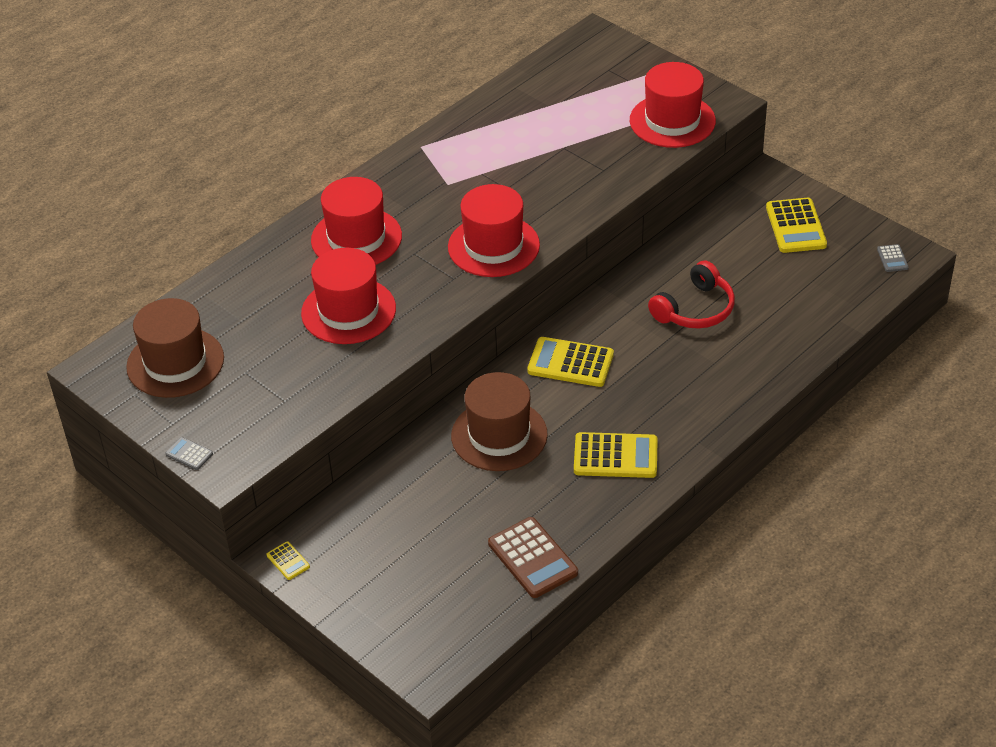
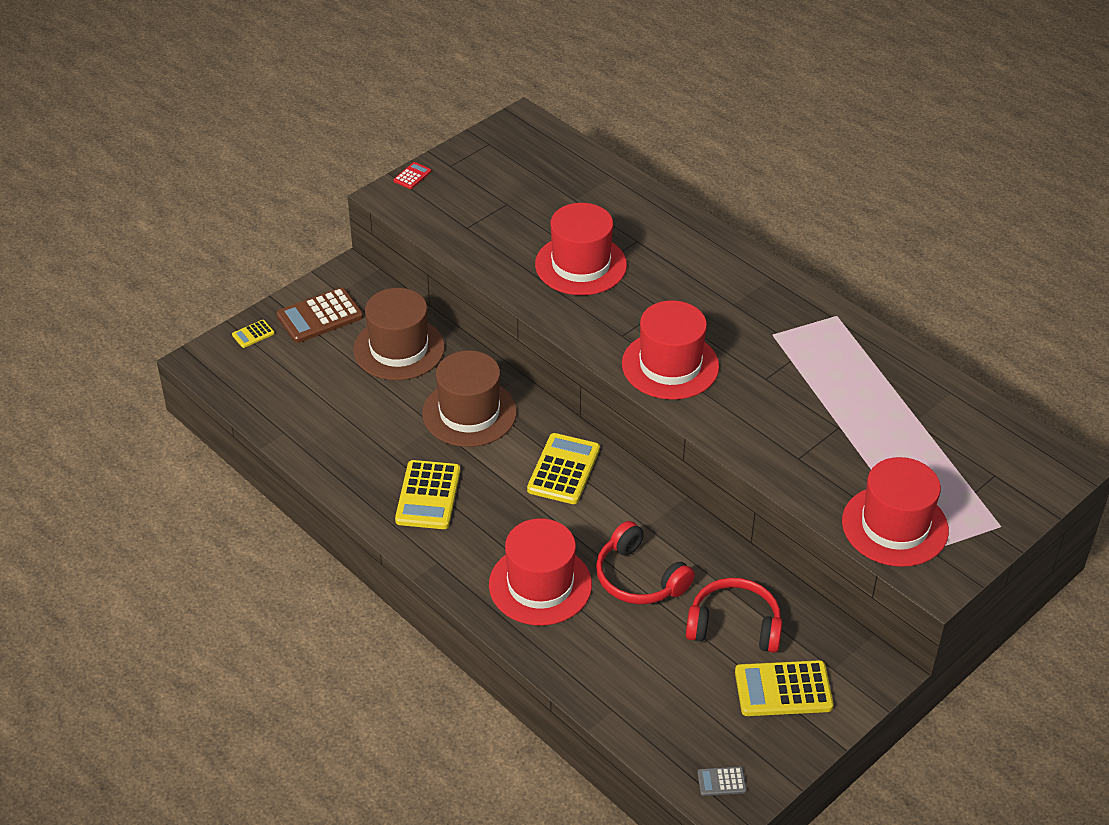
camera: 90 degrees right, 0 degrees up
brown hat [126,298,224,398] -> brown hat moved to [353,288,445,380]
grey calculator [166,437,213,470] -> red calculator [394,162,431,189]
yellow calculator [267,541,310,580] -> yellow calculator moved to [232,320,275,348]
red hat [311,177,402,265] -> red hat moved to [489,518,592,626]
brown calculator [488,517,578,598] -> brown calculator moved to [277,287,363,343]
none -> red headphones [686,578,783,653]

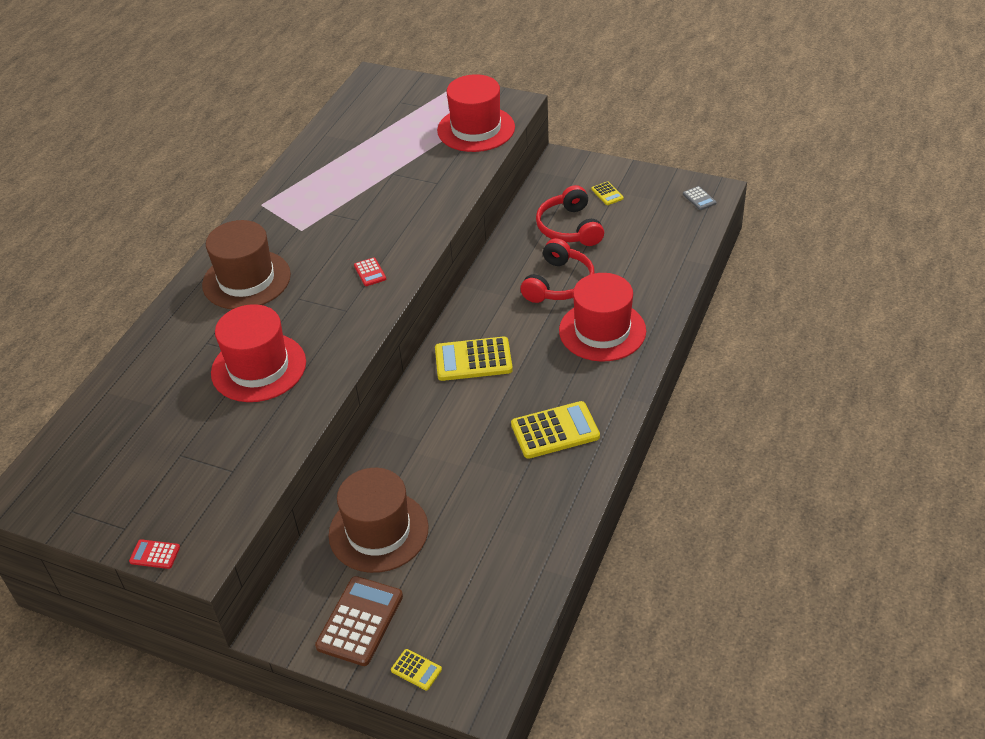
camera: 110 degrees left, 0 degrees up
brown calculator [277,287,363,343] -> brown calculator turned 105 degrees counterclockwise [315,576,403,666]
brown hat [422,351,517,447] -> brown hat moved to [202,220,291,309]
red hat [622,301,719,400] -> red calculator [354,257,386,286]
yellow calculator [735,660,833,716] -> yellow calculator [592,181,624,205], size x0.48

